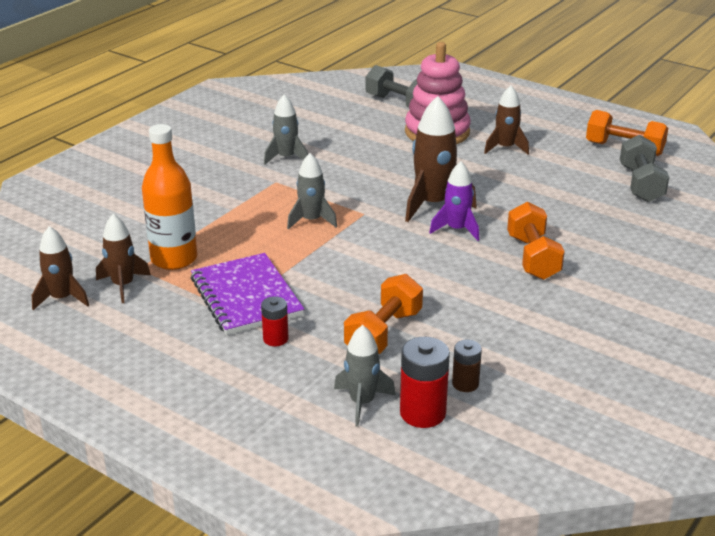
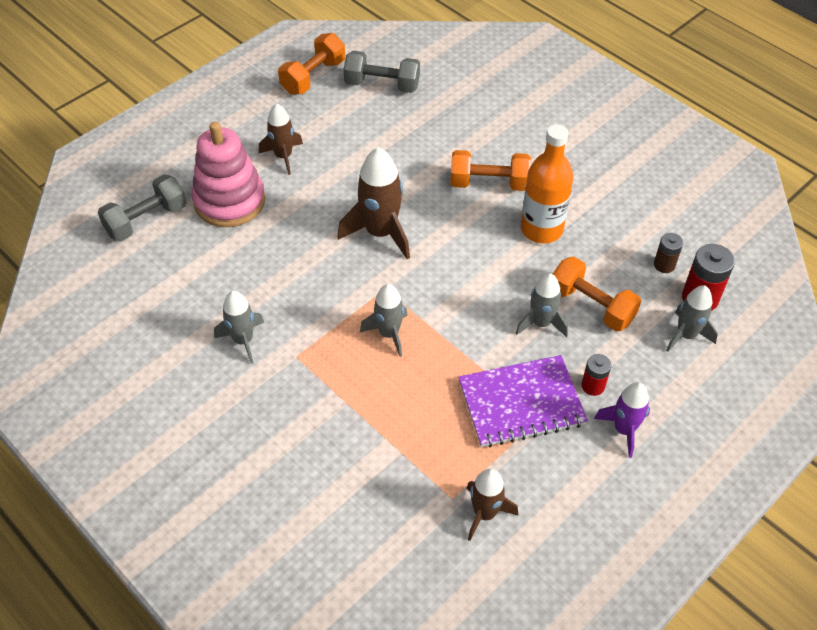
camera: 80 degrees left, 20 degrees up
brown rocket [32,226,89,310] -> none
orange bottle [142,124,197,270] -> orange bottle moved to [521,124,574,243]
purple rocket [429,161,479,241] -> purple rocket moved to [594,382,650,458]
none -> grey rocket [515,273,568,337]

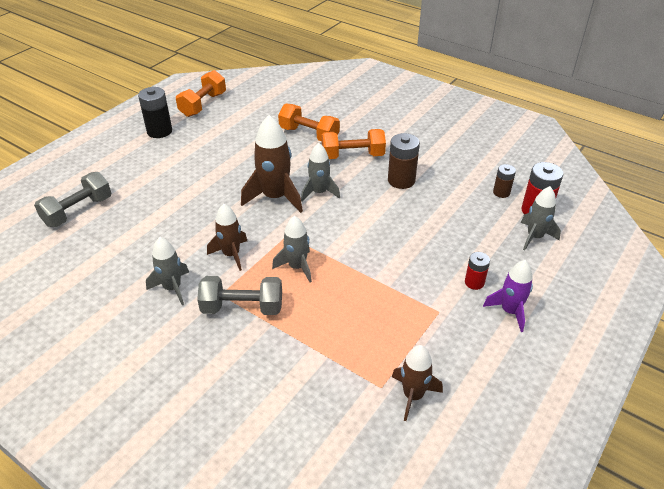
camera: 10 degrees left, 10 degrees down
pink stacking toy [192,122,266,227] -> none
brown rocket [259,103,303,175] -> brown rocket moved to [207,204,247,271]
grey dumbbell [343,51,420,93] -> grey dumbbell moved to [197,276,282,315]
purple notebook [458,355,588,448] -> none
grey rocket [515,273,568,337] -> grey rocket moved to [301,143,340,201]
orange bottle [521,124,574,243] -> brown battery [388,133,420,189]
orange dumbbell [553,257,641,331] -> orange dumbbell moved to [278,104,340,141]
none -> black battery [138,87,172,138]

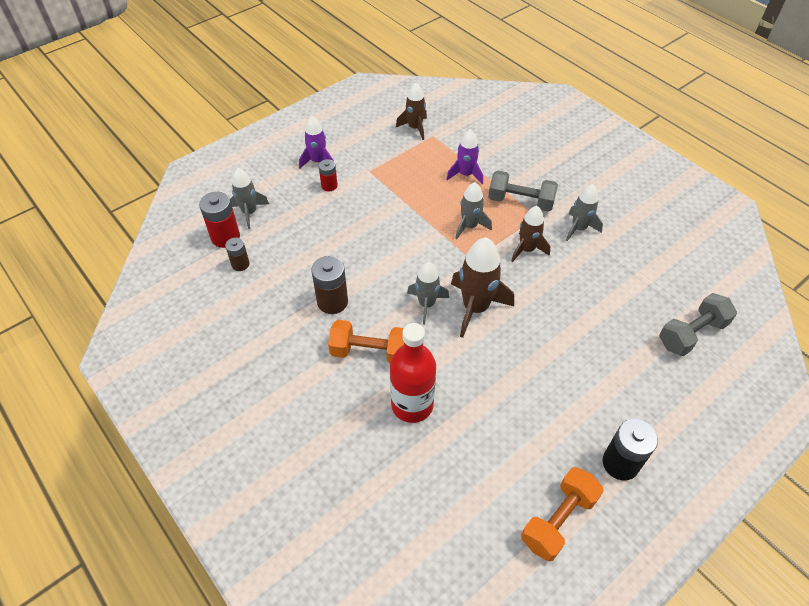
camera: 165 degrees left, 10 degrees up
orange dumbbell [278,104,340,141] -> red bottle [390,323,436,423]
none -> purple rocket [446,129,483,184]

